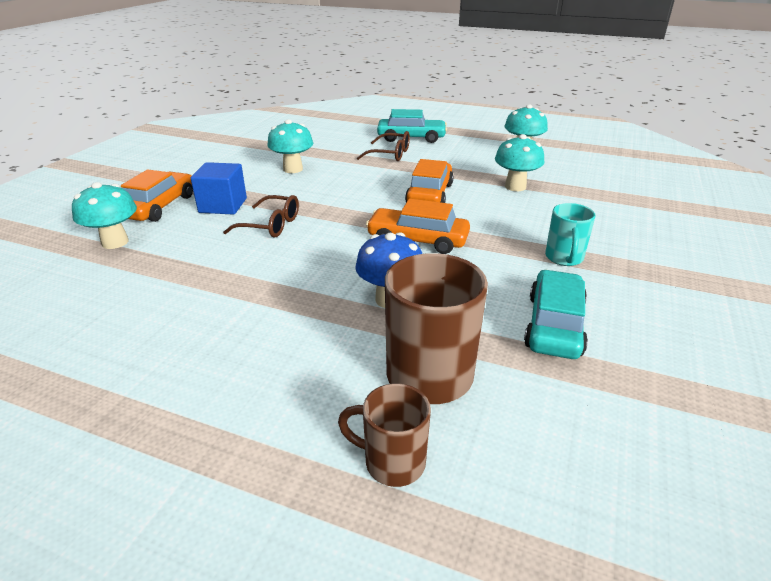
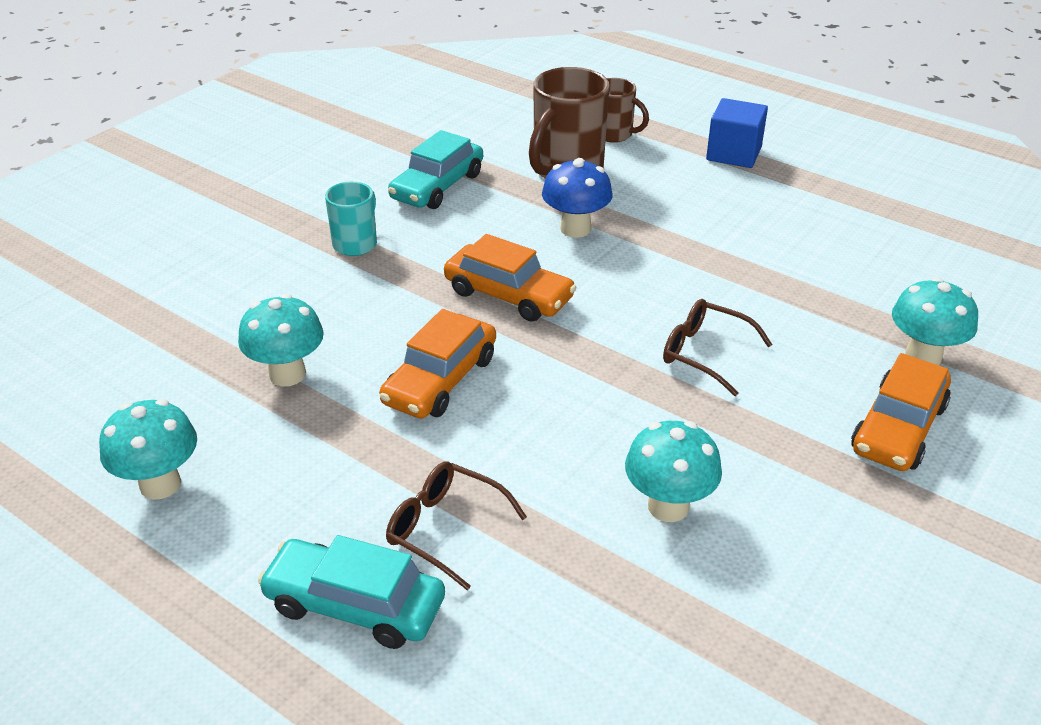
camera: 165 degrees left, 5 degrees up
blue cube [191,162,247,215] -> blue cube moved to [706,98,768,168]

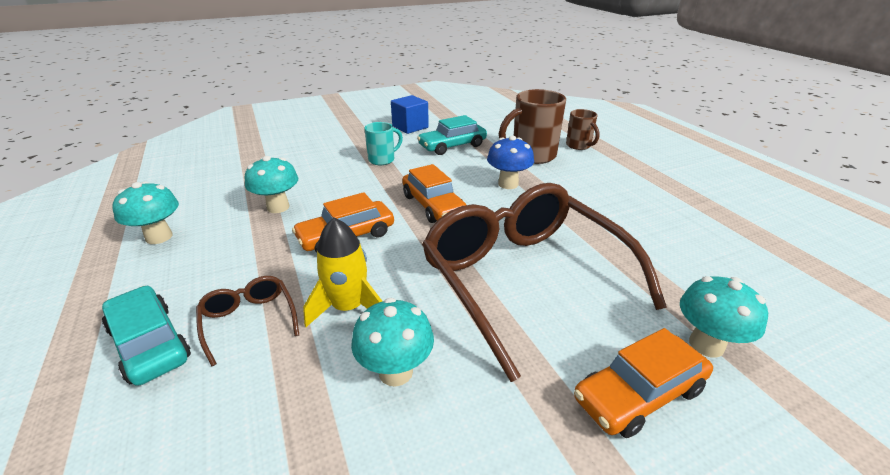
camera: 30 degrees right, 5 degrees down
brown glasses [663,299,773,396] -> brown glasses [422,183,667,382], size x2.45
blue cube [706,98,768,168] -> blue cube moved to [391,95,429,134]
none -> yellow rocket [303,218,383,327]

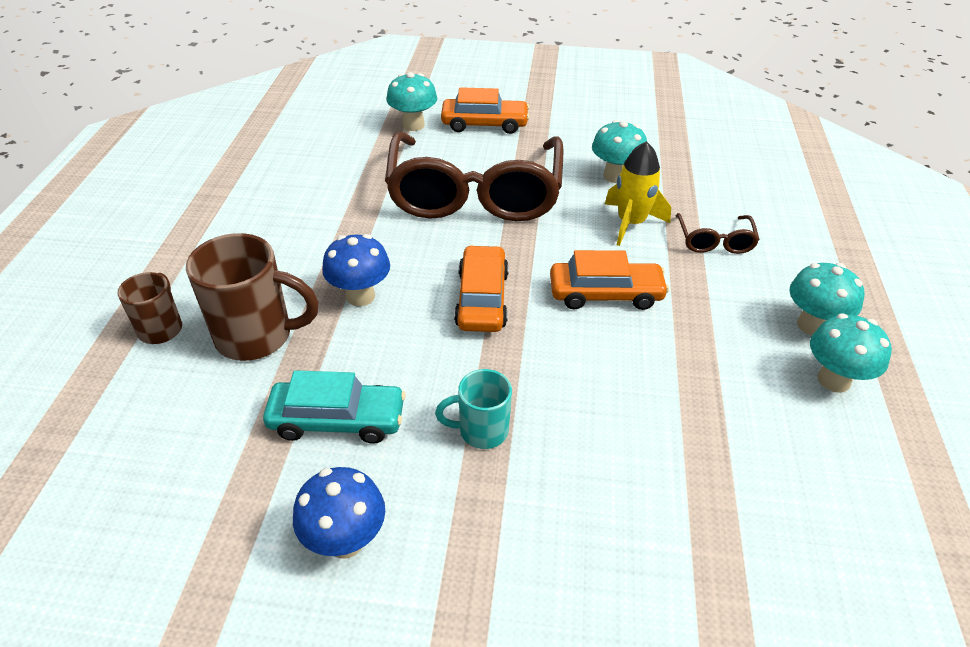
camera: 150 degrees left, 10 degrees up
turquoise car [102,286,191,386] -> none
turquoise mushroom [245,156,298,213] -> turquoise mushroom moved to [790,263,864,335]
blue cube [391,95,429,134] -> blue mushroom [293,467,385,559]

